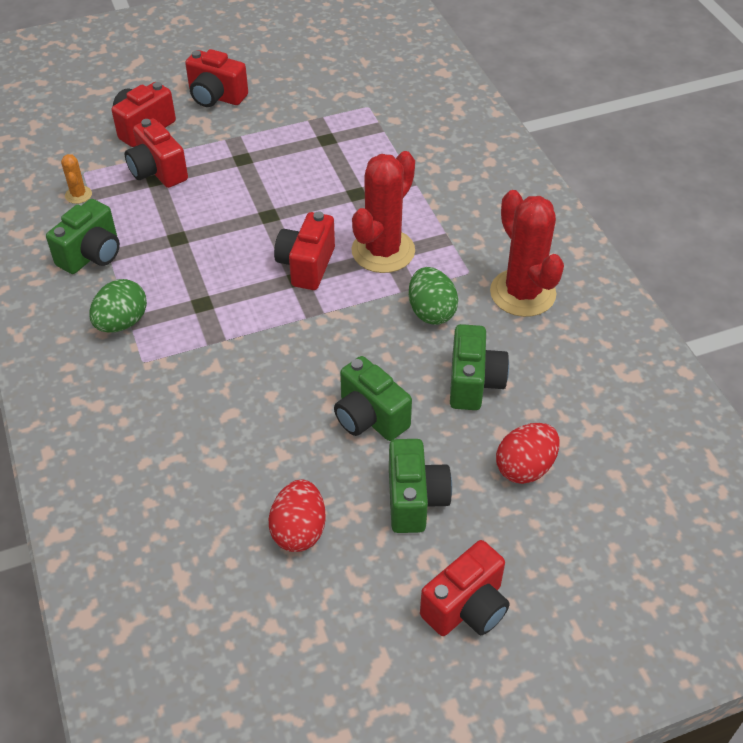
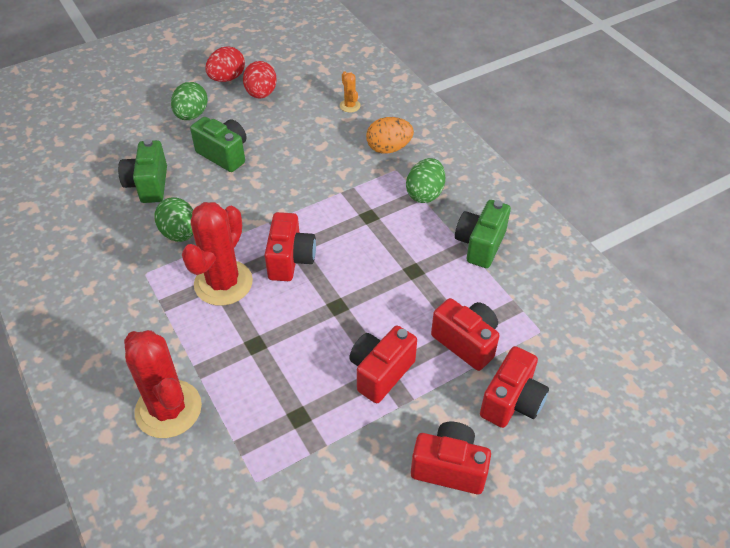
camera: 170 degrees right, 0 degrees up
orange cactus [61,154,92,204] -> orange cactus moved to [340,72,361,113]
green camera [389,439,452,533] -> green egg [171,82,208,120]
red camera [420,540,510,636] -> red camera moved to [349,326,417,403]
red cactus [490,190,564,317] -> red cactus moved to [124,330,202,438]
red egg [496,423,560,484] -> red egg moved to [205,46,245,82]
none -> orange egg [366,117,414,154]

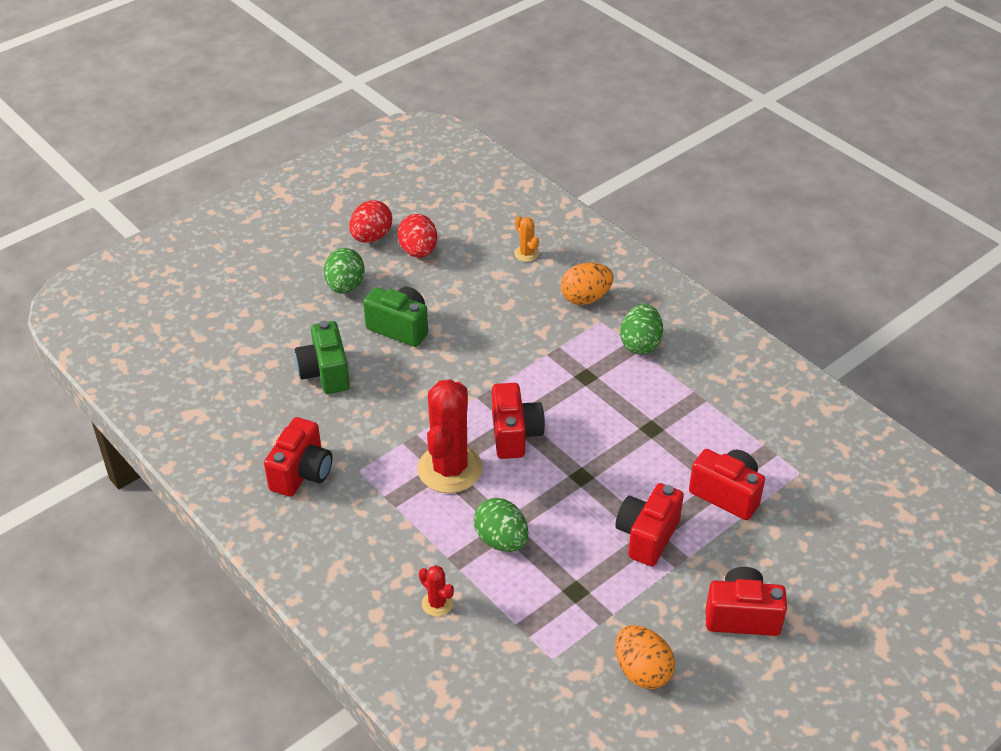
camera: 10 degrees left, 5 degrees down
red cactus [124,330,202,438] -> red cactus [419,565,454,617], size x0.44
green egg [154,197,193,242] -> green egg moved to [474,498,528,552]
green camera [455,200,511,268] -> none
red camera [480,346,549,428] -> red camera moved to [264,417,332,497]
none -> orange egg [615,625,675,689]

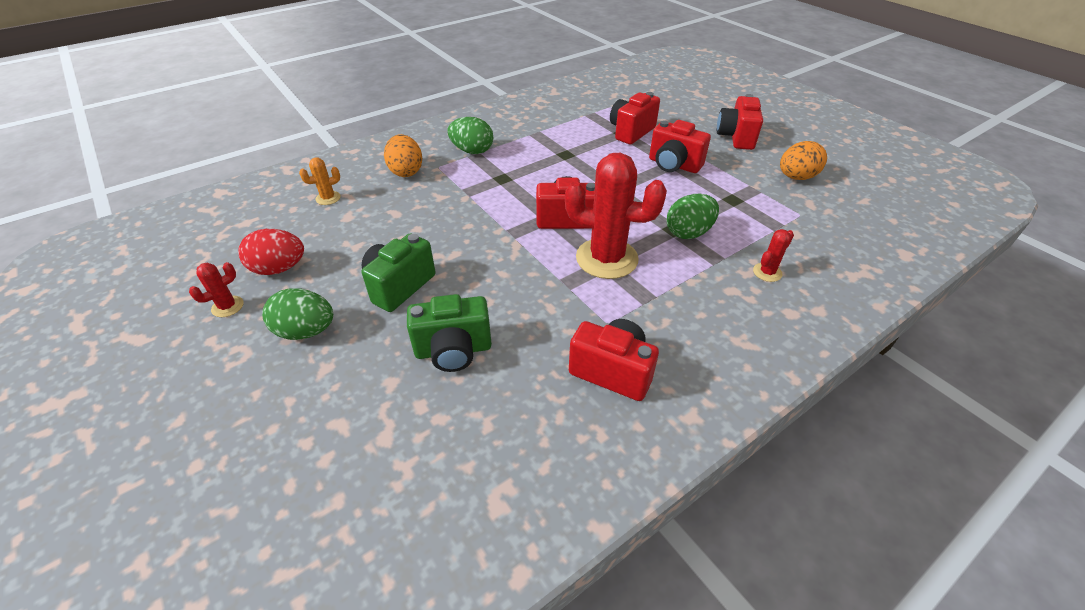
camera: 85 degrees left, 0 degrees up
red egg [349,200,392,243] -> red cactus [189,262,244,317]

